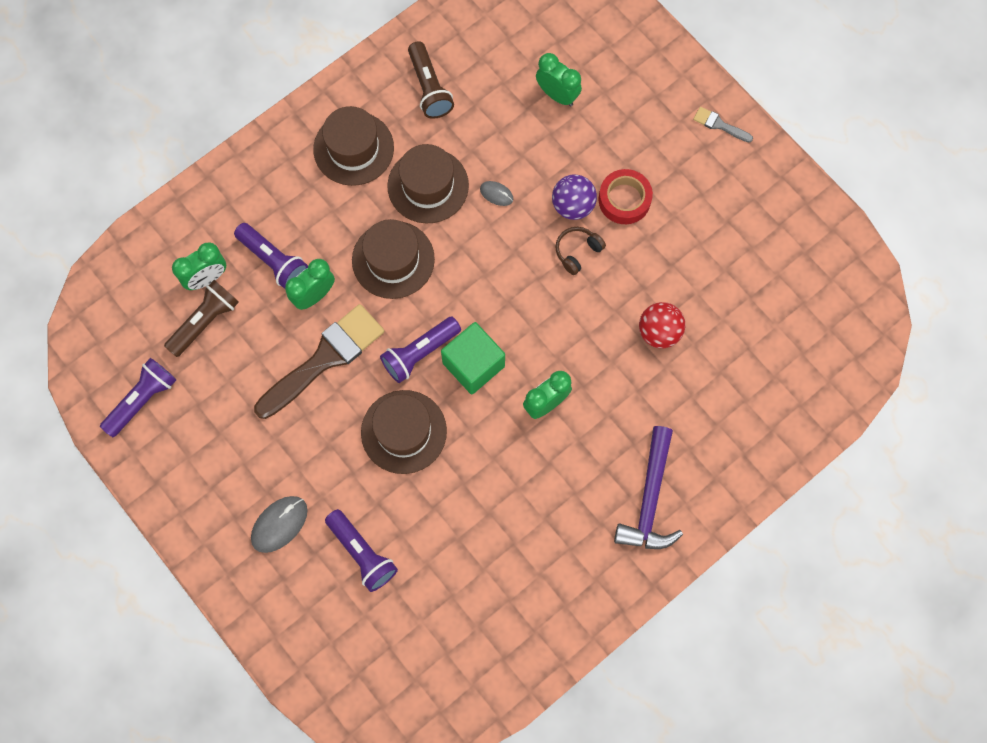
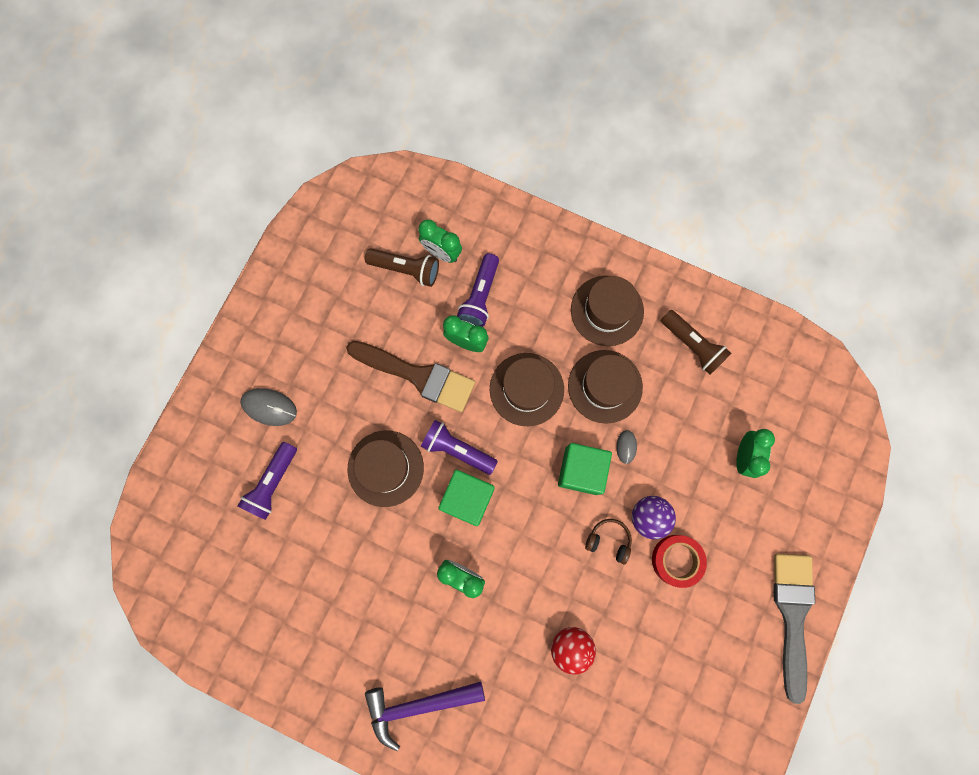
camera: 65 degrees right, 5 degrees up
purple flashlight [100,358,176,437] -> none
brown flashlight [408,41,454,119] -> brown flashlight turned 90 degrees counterclockwise [661,310,731,375]
grey brush [693,107,753,142] -> grey brush [773,554,815,704], size x2.31
none -> green cube [558,443,612,495]

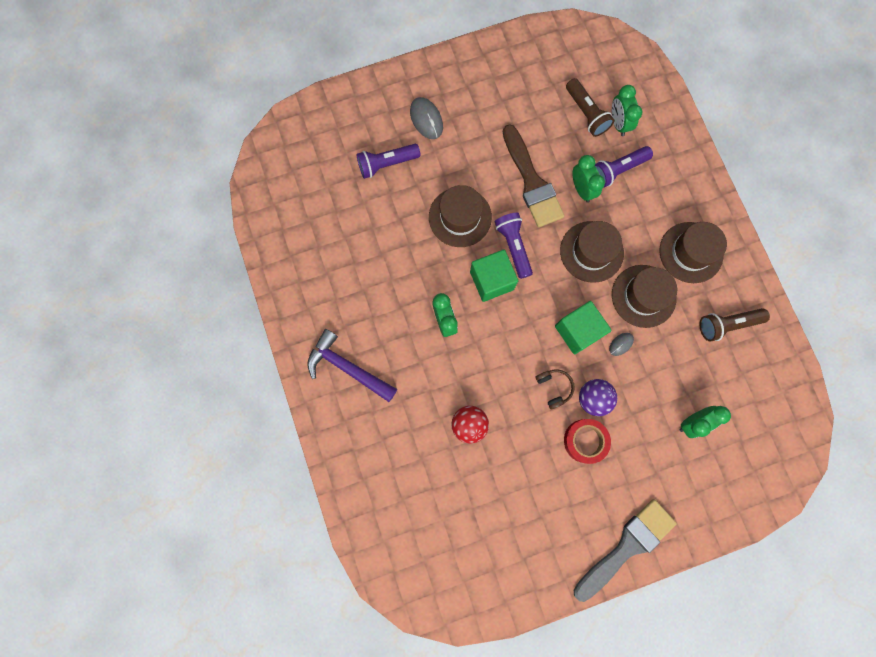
camera: 45 degrees right, 0 degrees up
brown flashlight [661,310,731,375] -> brown flashlight turned 75 degrees clockwise [699,308,770,342]

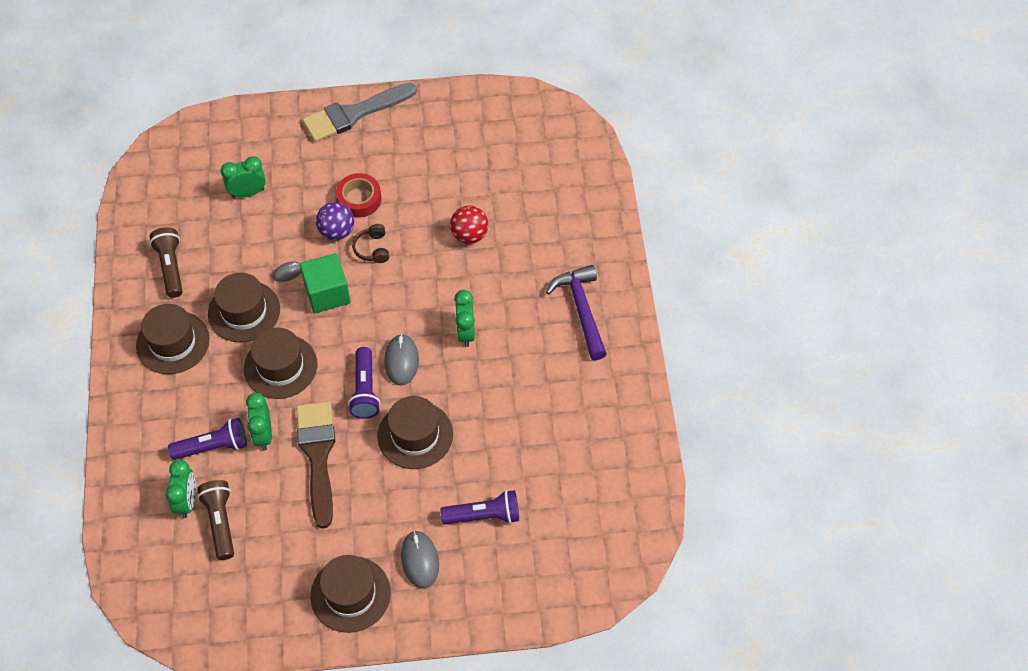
camera: 165 degrees left, 20 degrees down
purple hammer [307,329,397,402] -> purple hammer turned 150 degrees counterclockwise [546,265,607,360]
green cube [470,250,518,302] -> grey mouse [384,334,419,386]
brown flashlight [699,308,770,342] -> brown flashlight turned 105 degrees counterclockwise [149,227,183,298]
none -> brown hat [310,555,391,633]

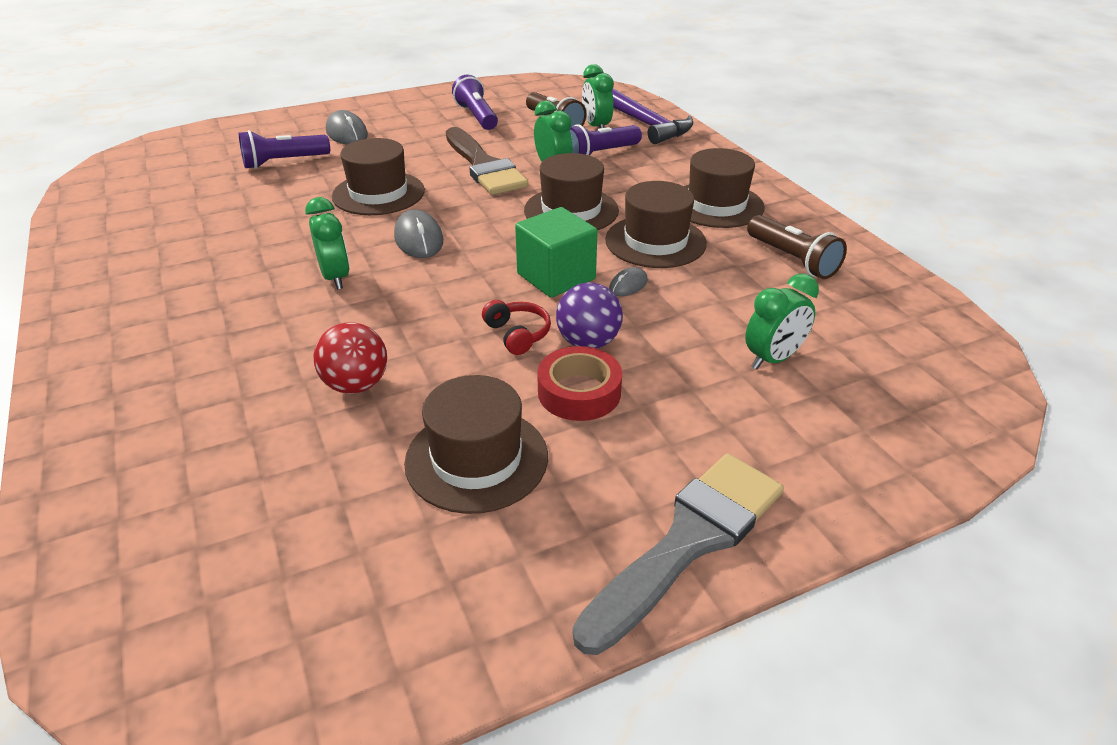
camera: 160 degrees right, 20 degrees down
brown hat [310,555,391,633] -> brown hat moved to [404,375,548,514]
purple flashlight [348,347,380,419] -> purple flashlight moved to [452,75,498,130]
brown headphones [352,224,389,263] -> red headphones [482,300,551,355]
purple hammer [546,265,607,360] -> purple hammer moved to [612,88,693,144]

